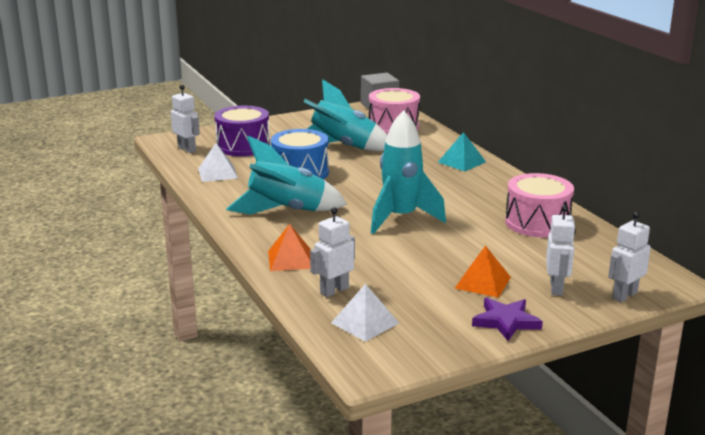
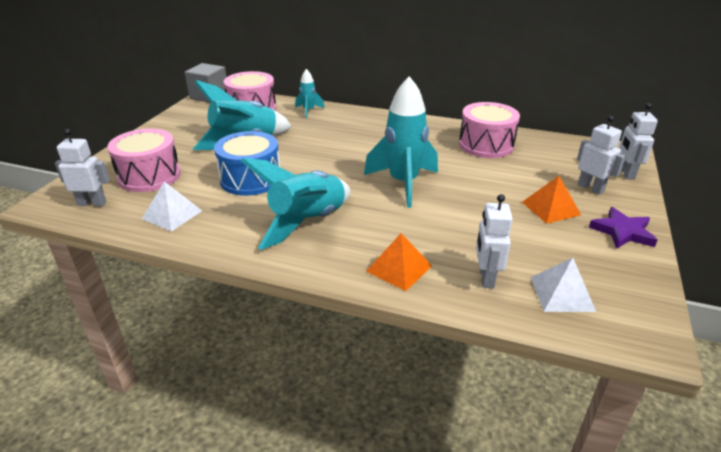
camera: 45 degrees left, 10 degrees up
purple drum [214,106,270,156] -> pink drum [107,128,181,192]
turquoise pyramid [438,132,486,171] -> none
none -> turquoise rocket [295,69,325,118]

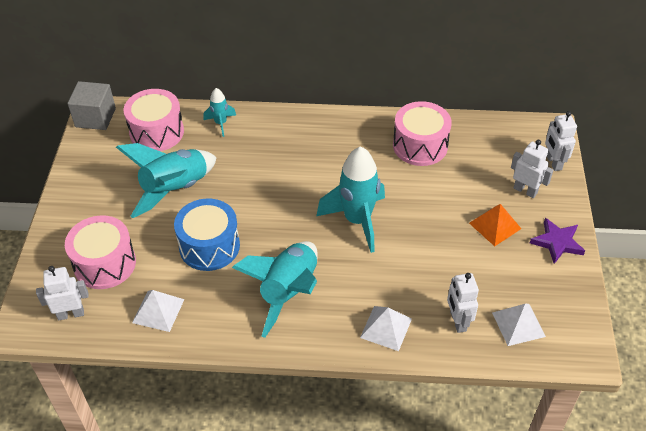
camera: 15 degrees left, 15 degrees up
orange pyramid [366,233,432,291] -> white pyramid [360,306,412,351]

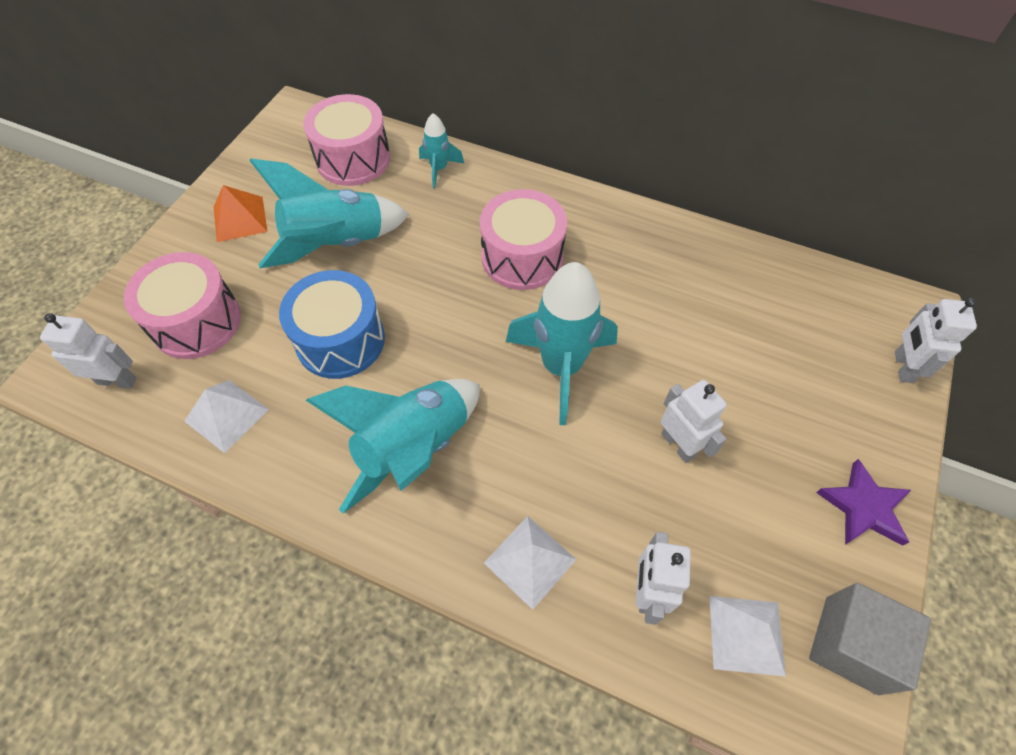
camera: 20 degrees right, 10 degrees up
grey cube [68,81,116,130] -> grey cube moved to [809,583,931,695]
pink drum [393,101,452,166] -> pink drum moved to [480,189,567,290]
orange pyramid [469,204,521,246] -> orange pyramid moved to [214,185,268,242]
white robot [511,140,553,198] -> white robot moved to [661,380,727,463]

